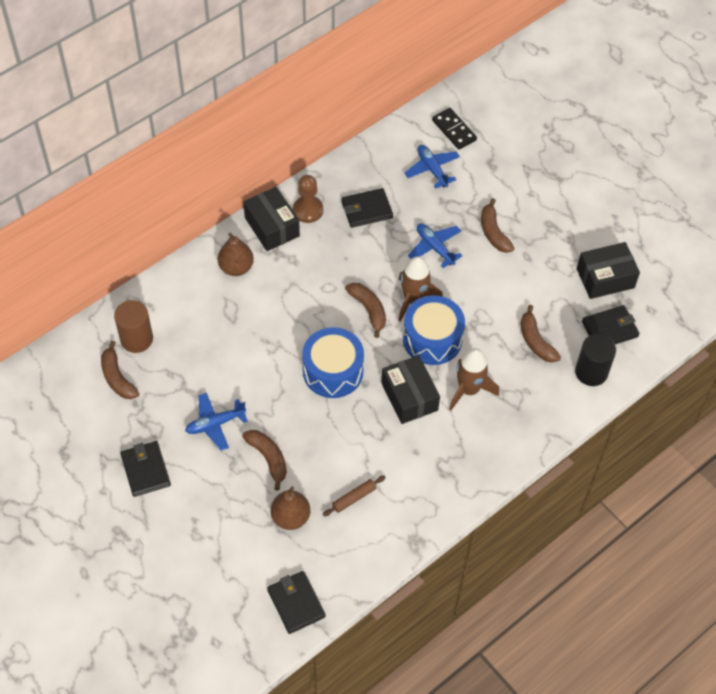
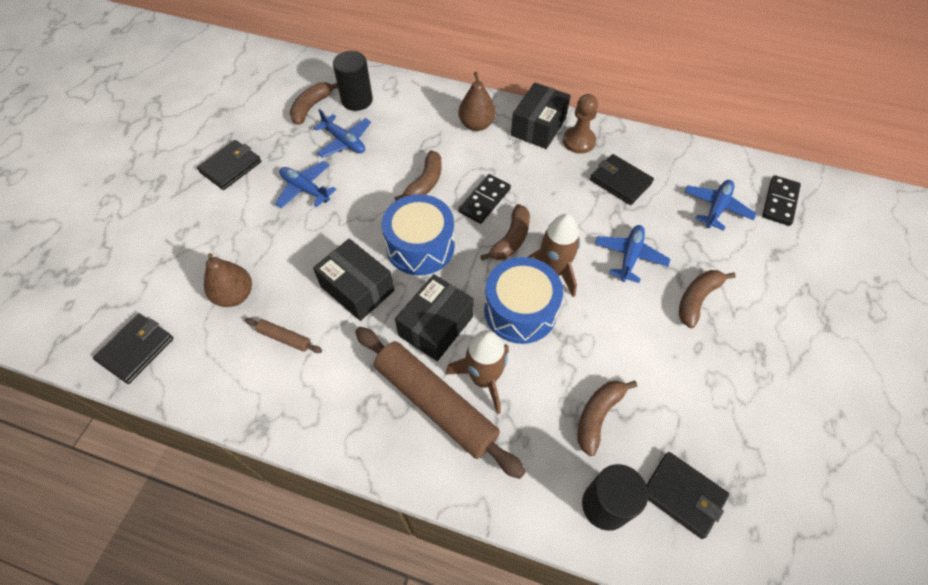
camera: 60 degrees right, 0 degrees up
brown cylinder [114,300,153,353] -> black cylinder [333,51,373,111]
brown banana [242,430,287,491] -> brown banana moved to [395,150,442,201]
black box [577,242,640,299] -> black box moved to [313,239,395,321]
none -> blue plane [314,109,371,158]
none -> brown rolling pin [355,327,526,479]
none -> black domino [458,174,511,224]

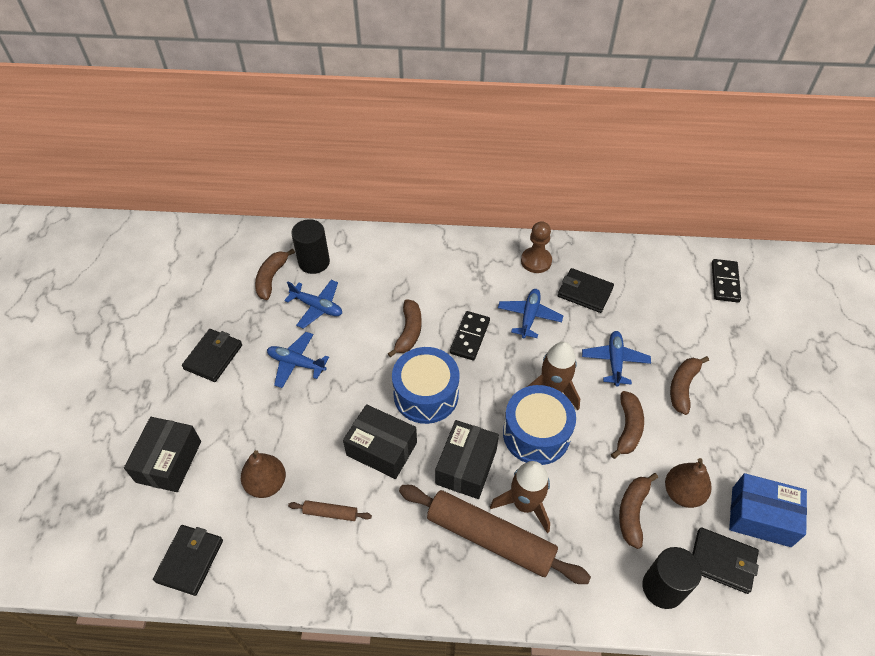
camera: 15 degrees left, 5 degrees down
brown pear [458,72,496,131] -> brown pear moved to [665,458,712,508]
brown banana [480,204,530,261] -> brown banana moved to [611,391,644,459]
black box [511,82,571,149] -> black box moved to [124,417,201,492]
blue plane [685,180,756,231] -> blue plane moved to [498,289,563,339]
none -> blue box [729,473,807,547]

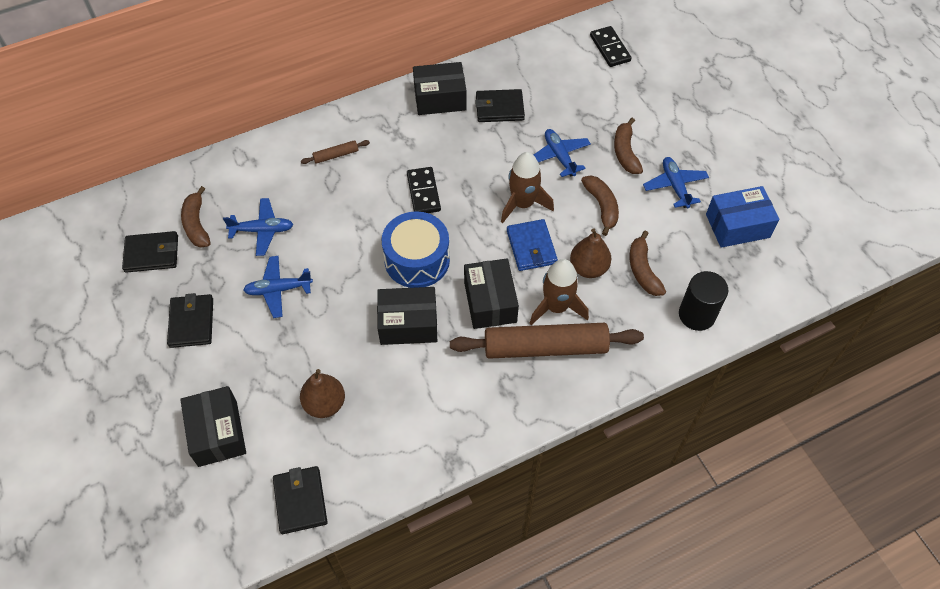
camera: 30 degrees left, 5 degrees up
brown rolling pin [288,500,372,521] -> brown rolling pin moved to [301,140,370,164]
black cylinder [291,219,330,274] -> none
brown banana [388,299,422,357] -> none
blue plane [498,289,563,339] -> blue plane moved to [643,157,709,208]
blue drum [503,385,576,465] -> blue wallet [507,219,558,271]
brown pawn [521,221,552,273] -> black box [413,62,467,115]
brown pear [665,458,712,508] -> brown pear moved to [570,228,611,278]
black wallet [692,527,759,594] -> black wallet moved to [122,231,178,273]

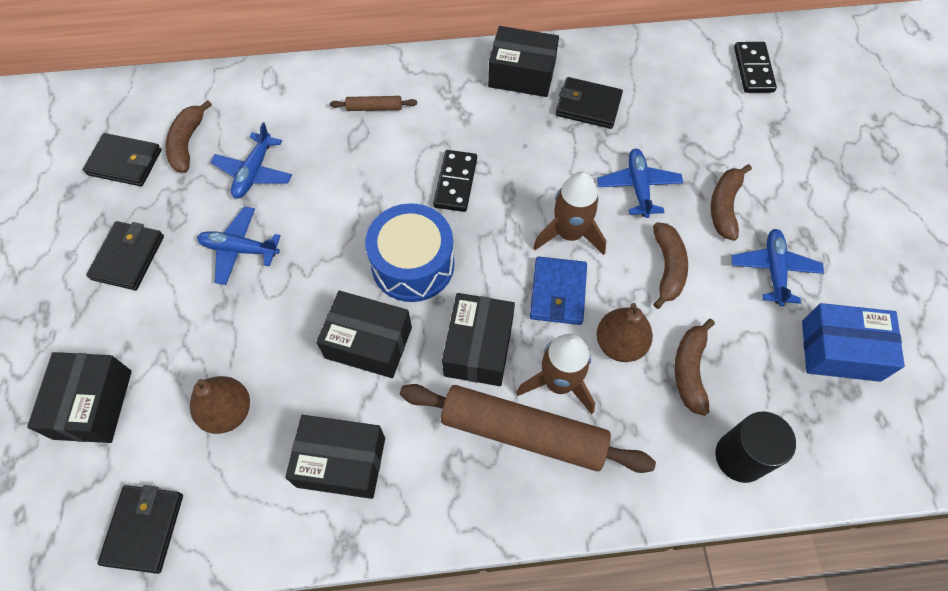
camera: 20 degrees right, 5 degrees up
blue plane [223,198,293,256] -> blue plane turned 90 degrees clockwise [211,122,292,198]
none -> black box [285,415,385,499]

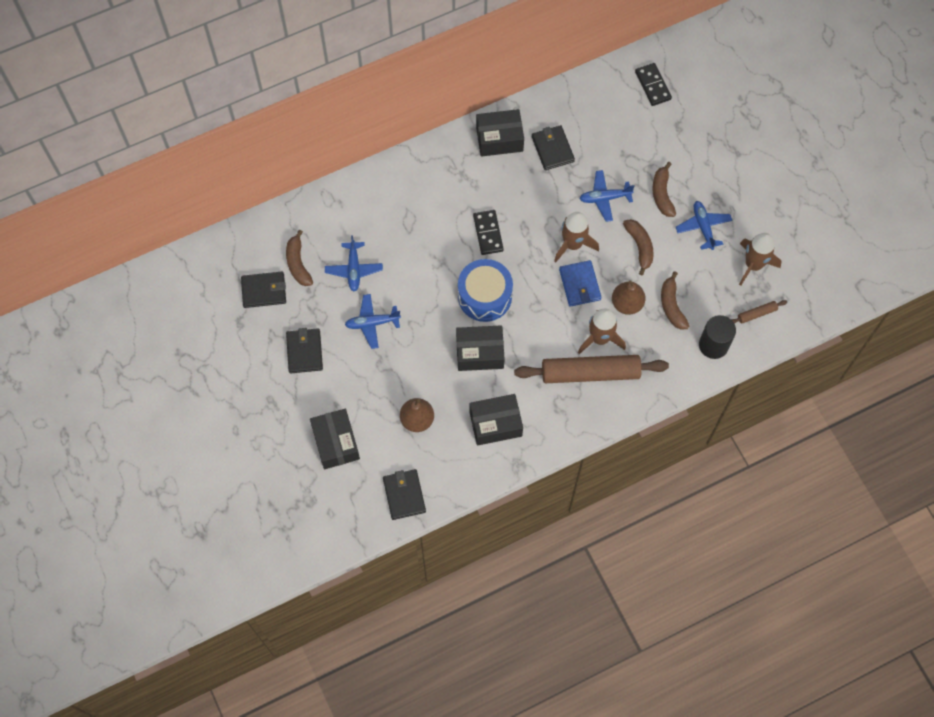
camera: 20 degrees left, 5 degrees up
brown rolling pin [330,96,417,111] -> brown rolling pin moved to [731,300,787,324]
black box [442,293,515,386] -> none
black wallet [556,77,623,129] -> black wallet turned 75 degrees clockwise [532,125,575,170]
blue plane [597,149,683,218] -> blue plane turned 75 degrees counterclockwise [579,170,635,222]
blue box [802,303,905,382] -> brown rocket [739,233,781,286]

